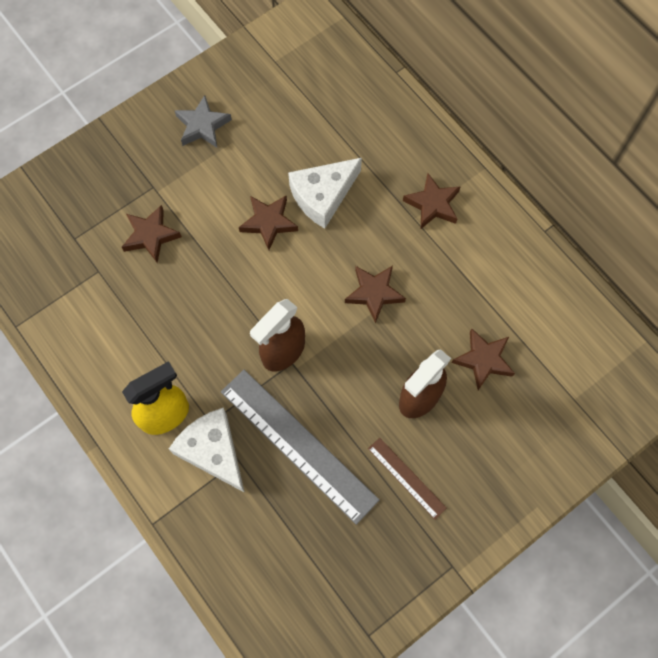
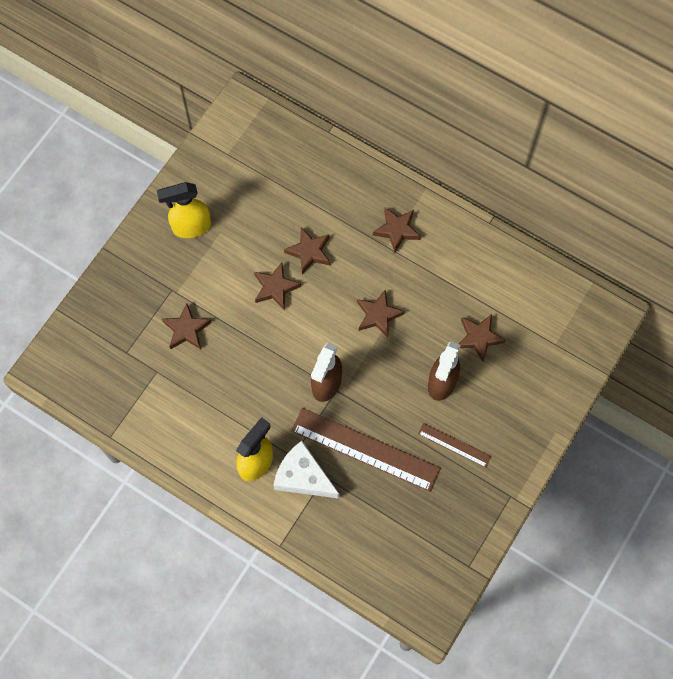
camera: 20 degrees left, 0 degrees up
grey star [174,95,232,148] -> yellow spray bottle [157,182,211,238]
grey ruler [221,370,380,525] -> brown ruler [291,408,441,492]
white cheese [288,158,362,229] -> brown star [284,227,330,274]

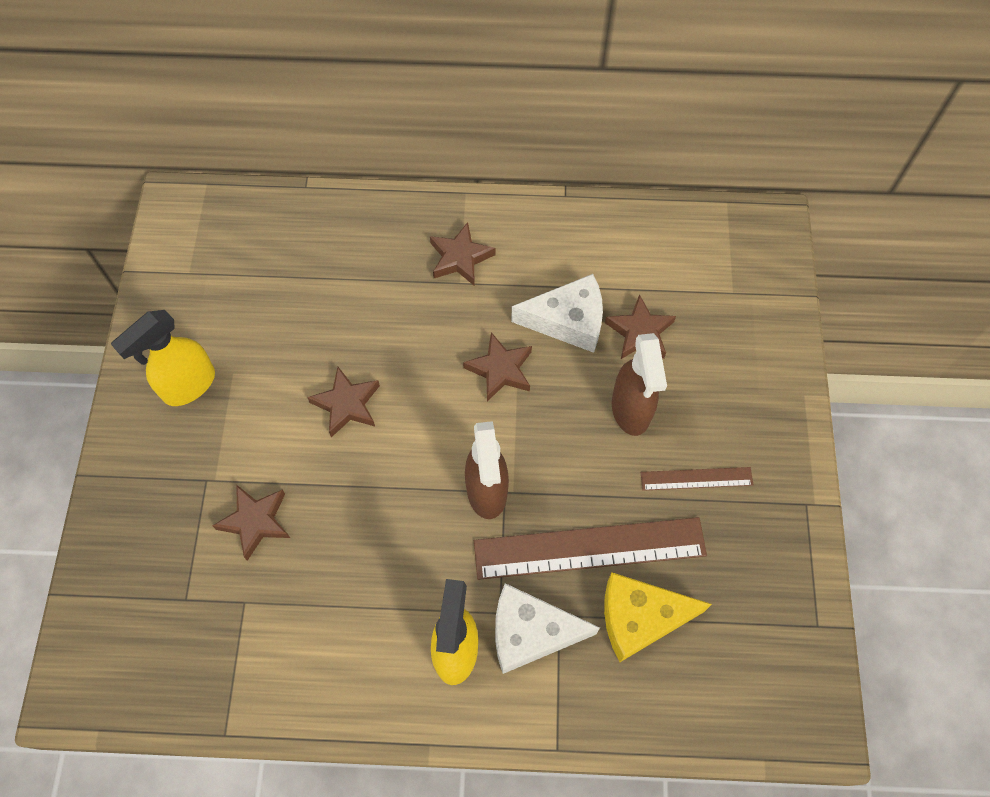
camera: 30 degrees left, 5 degrees down
brown star [284,227,330,274] -> none
none -> white cheese [511,274,603,353]
none -> yellow cheese [604,573,712,662]

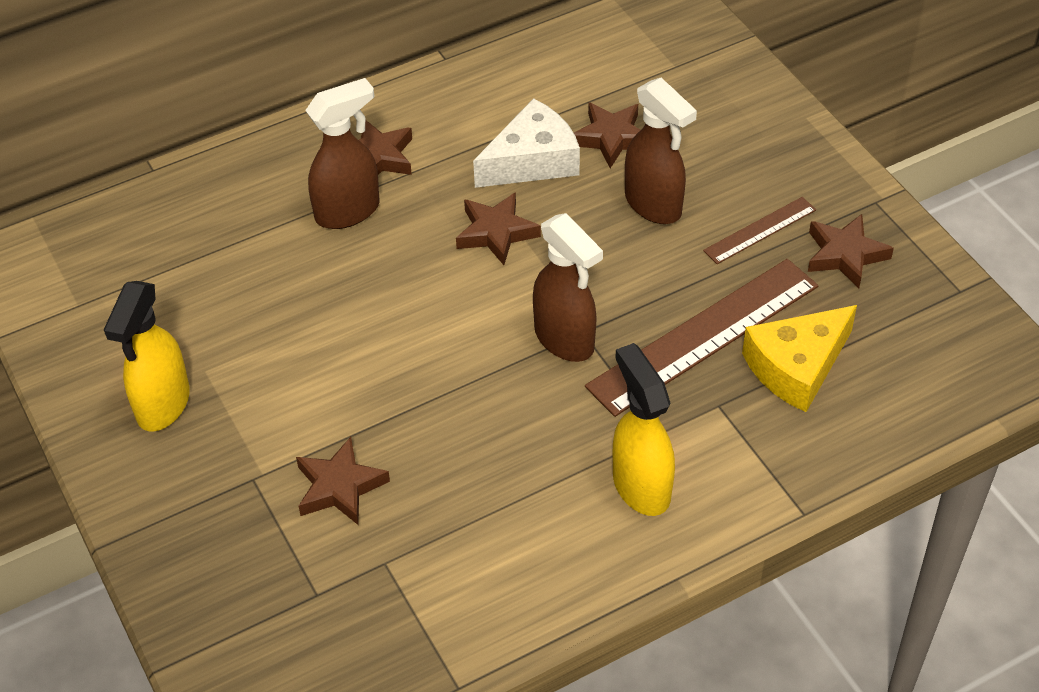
camera: 30 degrees left, 15 degrees down
brown star [307,367,380,437] -> brown star moved to [808,214,894,288]
white cheese [495,583,600,674] -> none
none -> brown spray bottle [305,78,380,229]

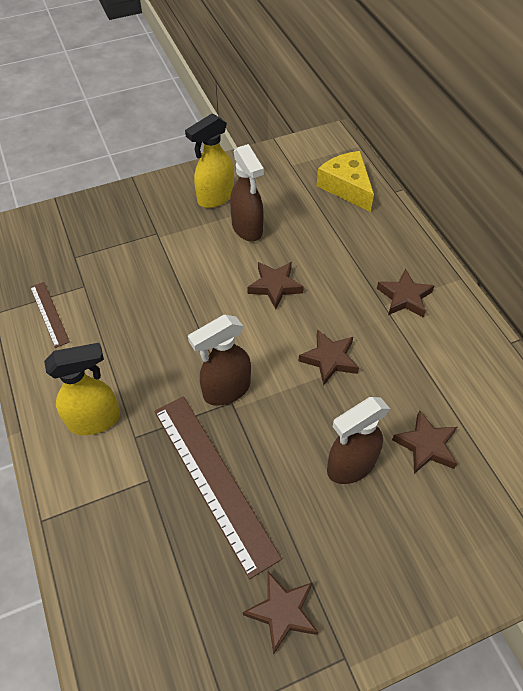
camera: 95 degrees right, 5 degrees up
yellow spray bottle [104,281,190,432] -> yellow spray bottle turned 60 degrees counterclockwise [185,114,234,208]
brown star [296,437,390,525] -> brown star moved to [247,262,304,309]
brown spray bottle [305,78,380,229] -> brown spray bottle moved to [230,144,264,242]
white cheese [473,98,580,188] -> none
brown ruler [703,197,816,264] -> brown ruler moved to [30,282,70,348]
yellow cheese [742,305,857,412] -> yellow cheese moved to [316,151,374,212]

